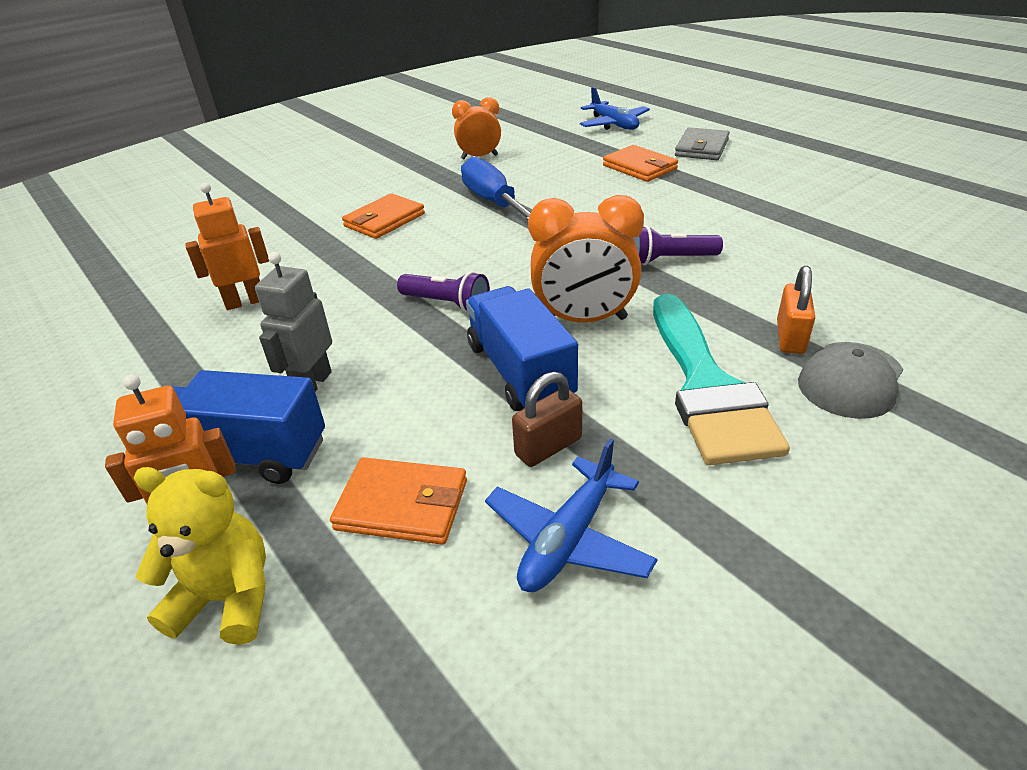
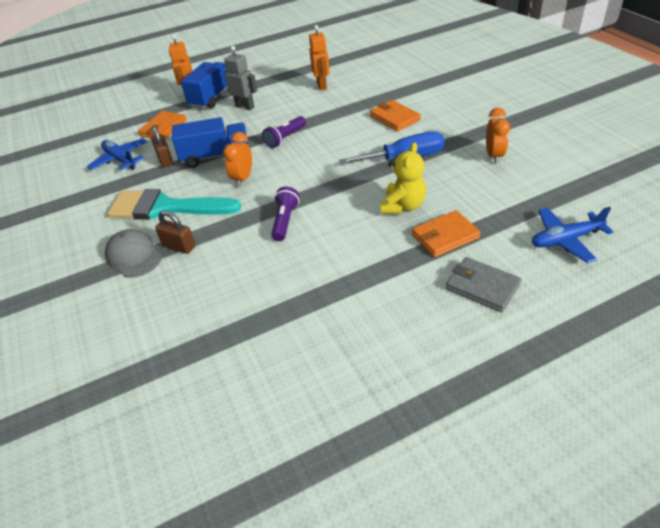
camera: 105 degrees right, 5 degrees up
yellow teddy bear [134,467,266,645] -> yellow teddy bear moved to [381,142,426,214]
orange clock [528,195,644,322] -> orange clock [223,132,252,187], size x0.66
orange padlock [777,266,815,354] -> brown padlock [155,210,195,254]

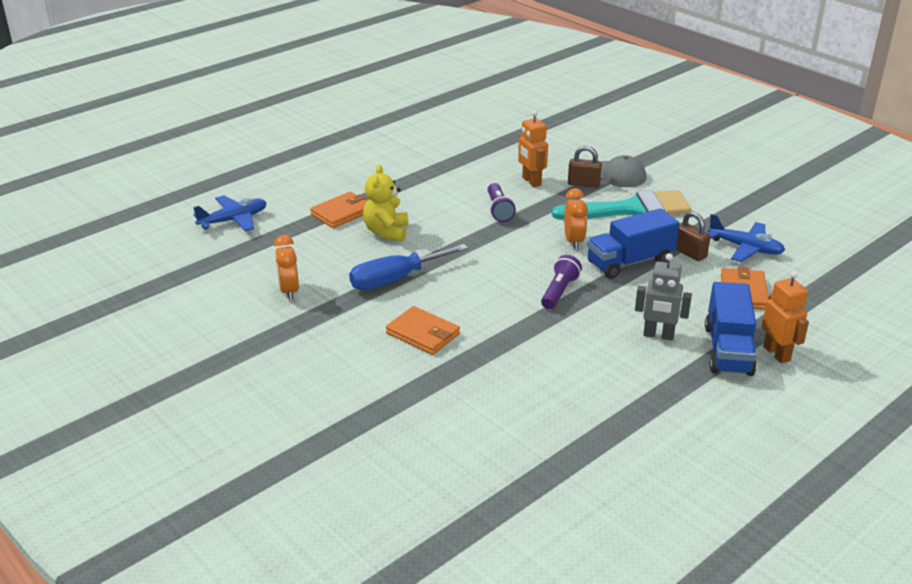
camera: 160 degrees right, 10 degrees down
orange robot [309,25,330,90] -> orange robot moved to [518,110,548,187]
grey wallet [446,257,521,312] -> none

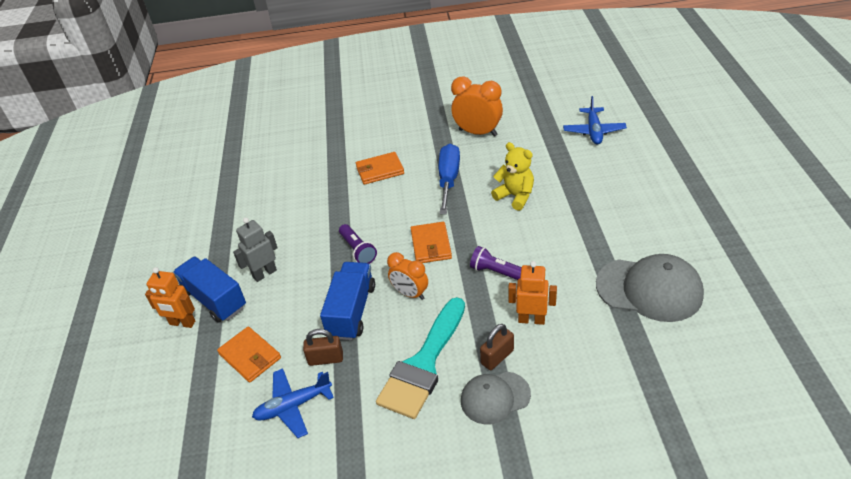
camera: 130 degrees right, 10 degrees up
orange clock [274,235,299,300] -> orange clock [451,77,503,137], size x1.52
orange wallet [310,192,367,228] -> orange wallet moved to [411,222,452,263]
none -> grey cap [596,254,704,322]

